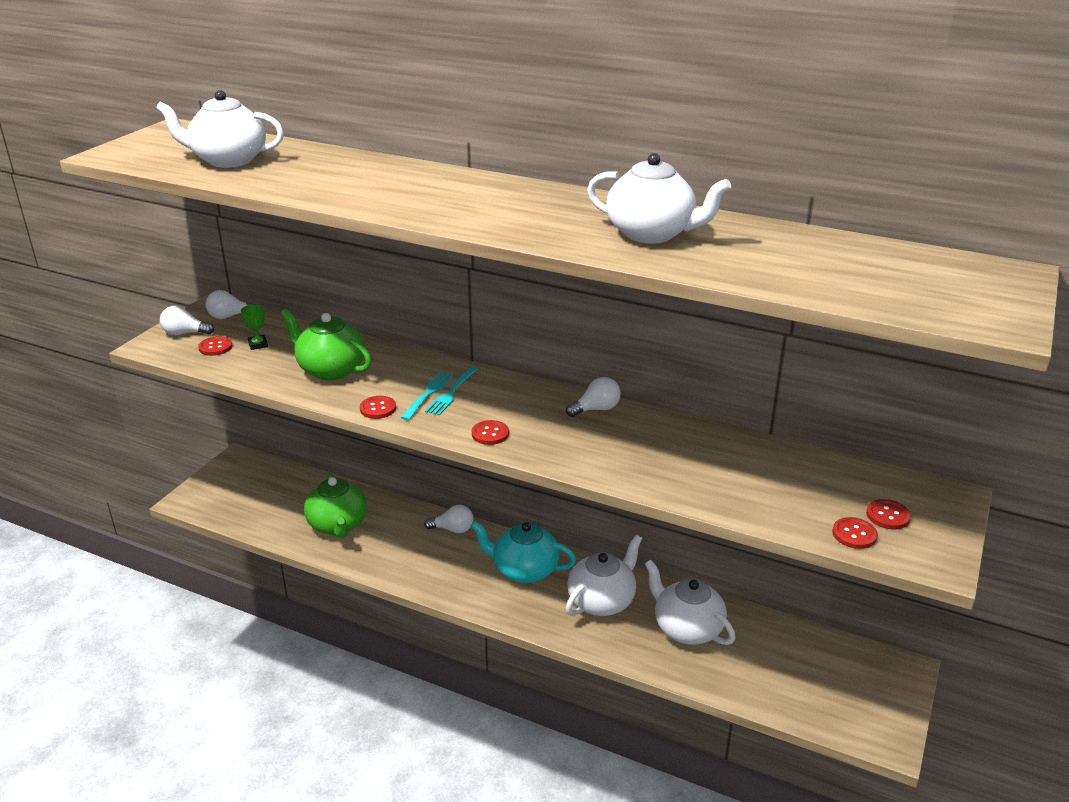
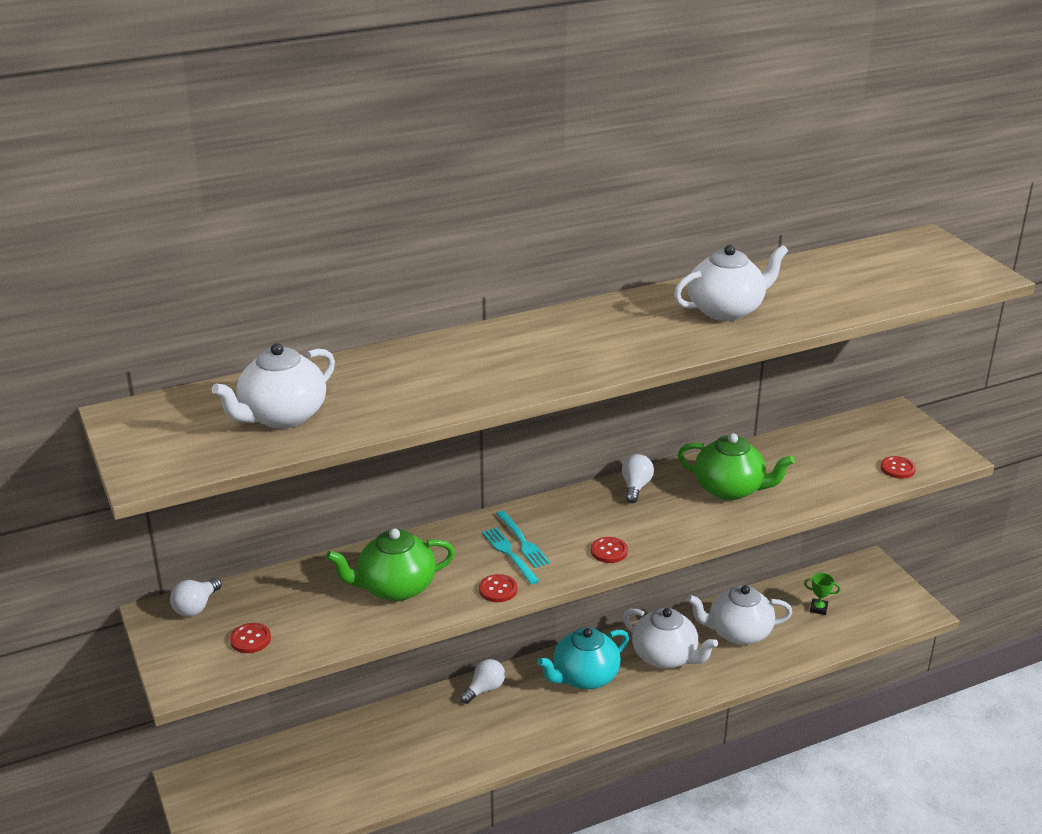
camera: 50 degrees left, 0 degrees up
white light bulb [160,306,214,335] -> none
green trophy [241,304,268,350] -> green trophy moved to [804,573,840,615]
green teapot [304,472,367,538] -> green teapot moved to [678,433,795,500]
white teapot [566,535,642,616] -> white teapot turned 135 degrees clockwise [623,608,718,669]
red button [866,499,911,529] -> none

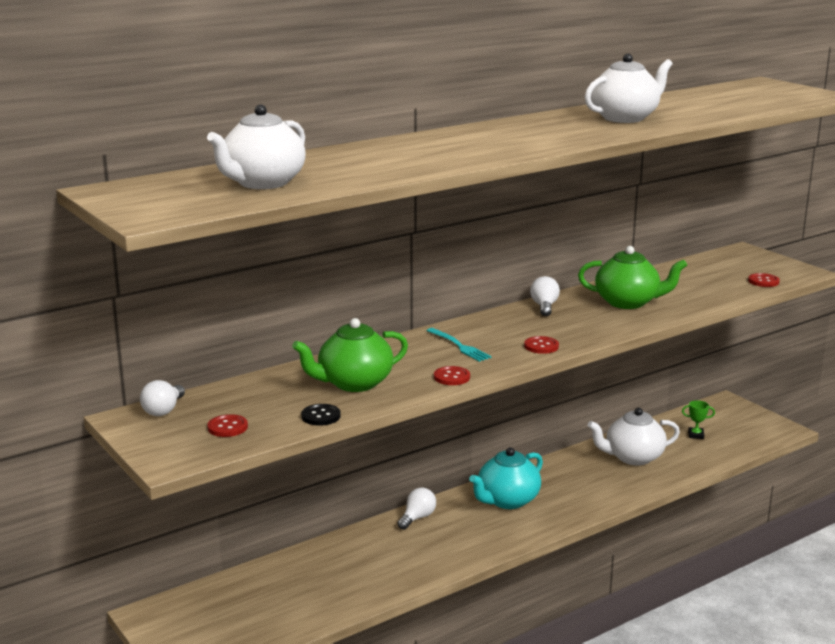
camera: 10 degrees left, 10 degrees down
turquoise fork [482,527,539,584] -> none
white teapot [623,608,718,669] -> none
none -> black button [301,404,341,426]

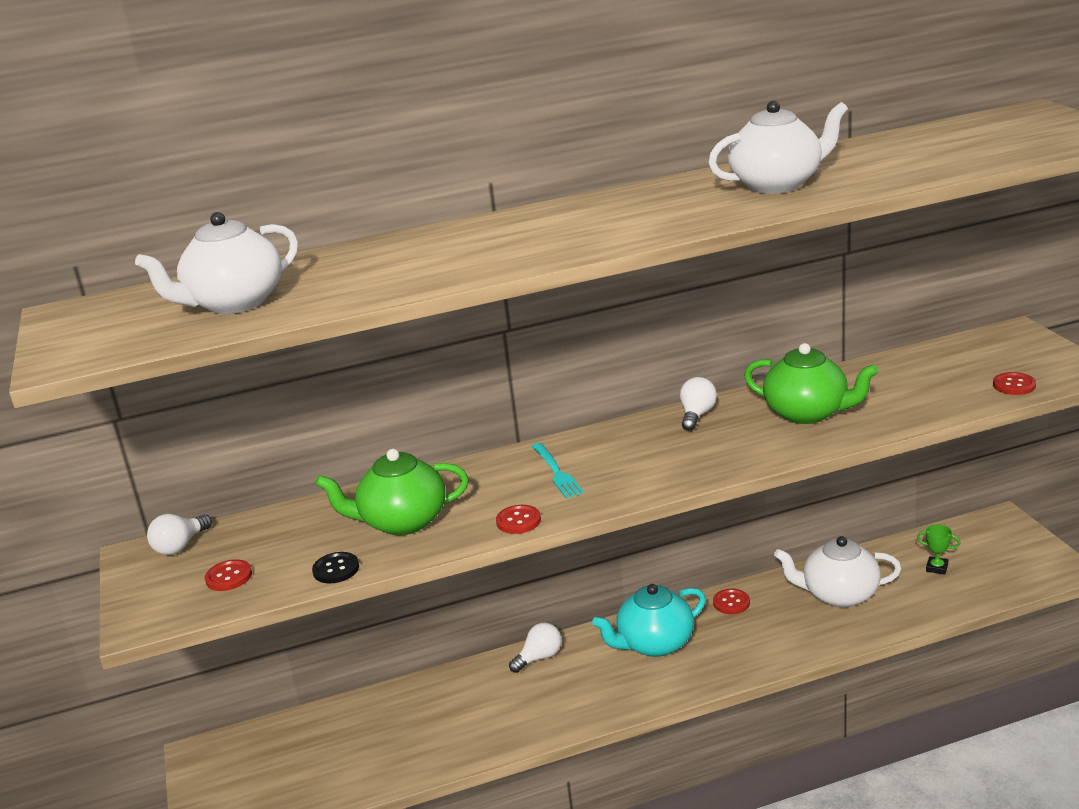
camera: 20 degrees right, 5 degrees up
red button [524,336,559,354] -> red button moved to [713,589,750,614]

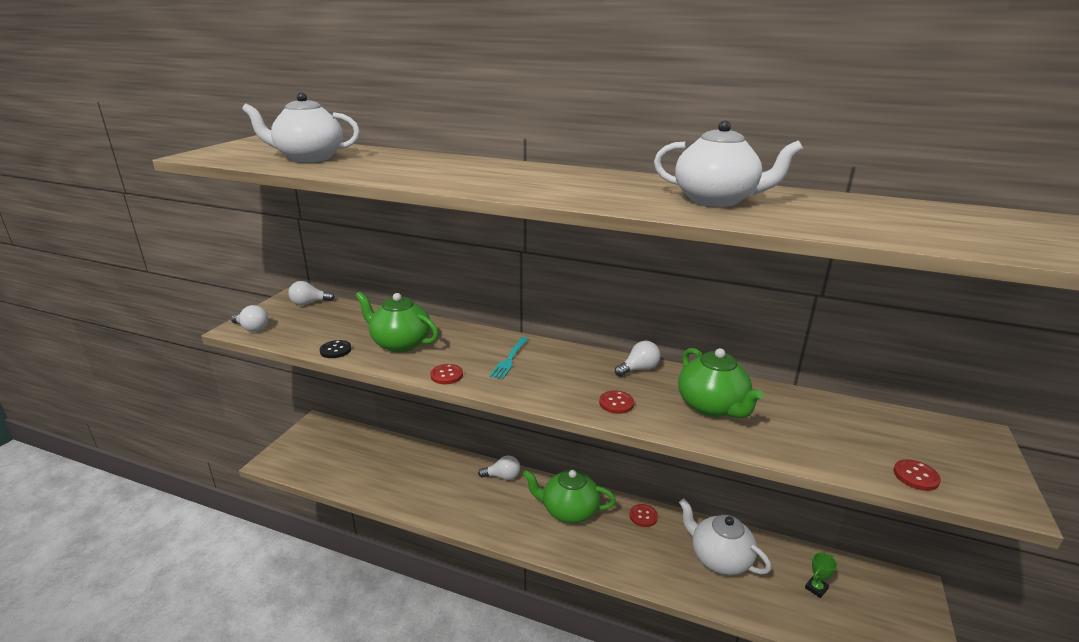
camera: 35 degrees right, 0 degrees up
red button [205,559,252,591] -> red button moved to [599,390,634,414]
turquoise teapot [592,584,706,657] -> green teapot [523,469,616,523]
green trophy [917,525,960,575] -> green trophy turned 75 degrees clockwise [805,552,837,598]
none -> white light bulb [231,305,268,332]

